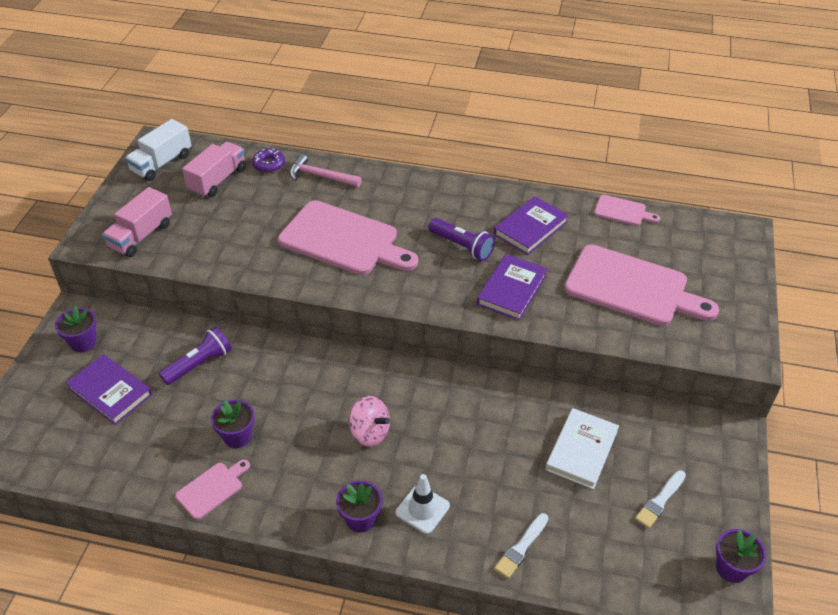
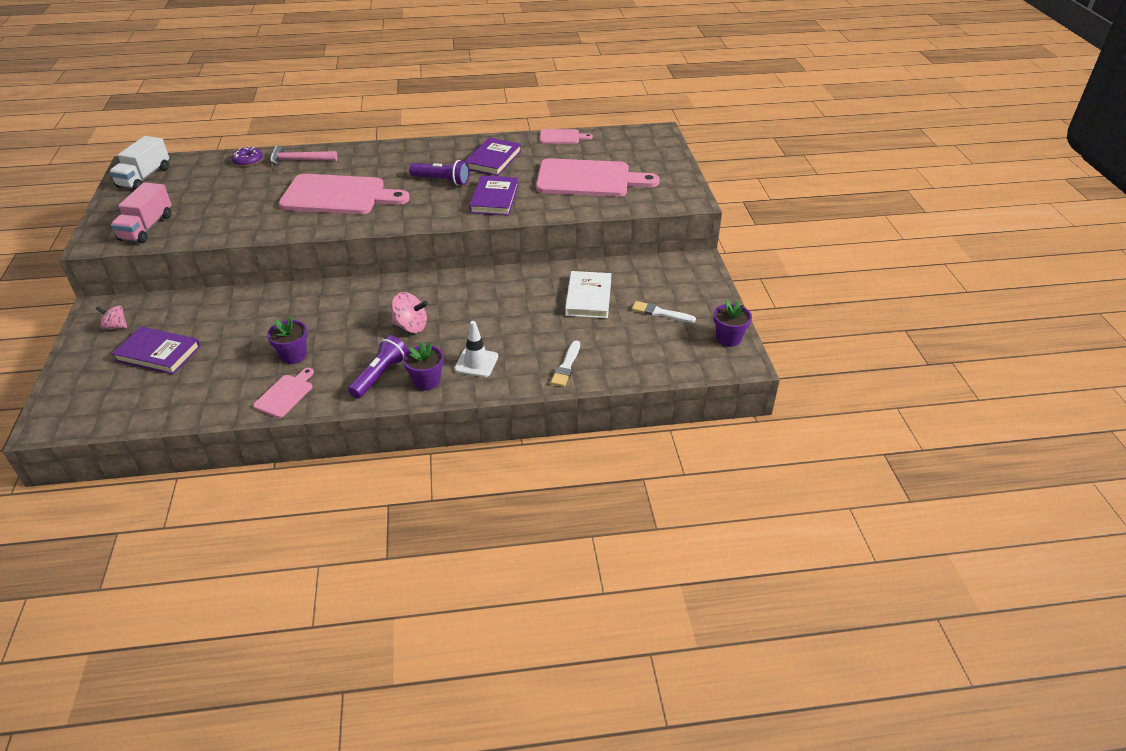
camera: 20 degrees left, 5 degrees down
purple flower pot [55,306,97,352] -> pink spinning top [96,305,127,329]
purple flashlight [159,327,232,385] -> purple flashlight moved to [348,335,408,398]
pink truck [182,142,246,197] -> none
white brush [635,470,686,528] -> white brush turned 90 degrees clockwise [632,301,696,323]

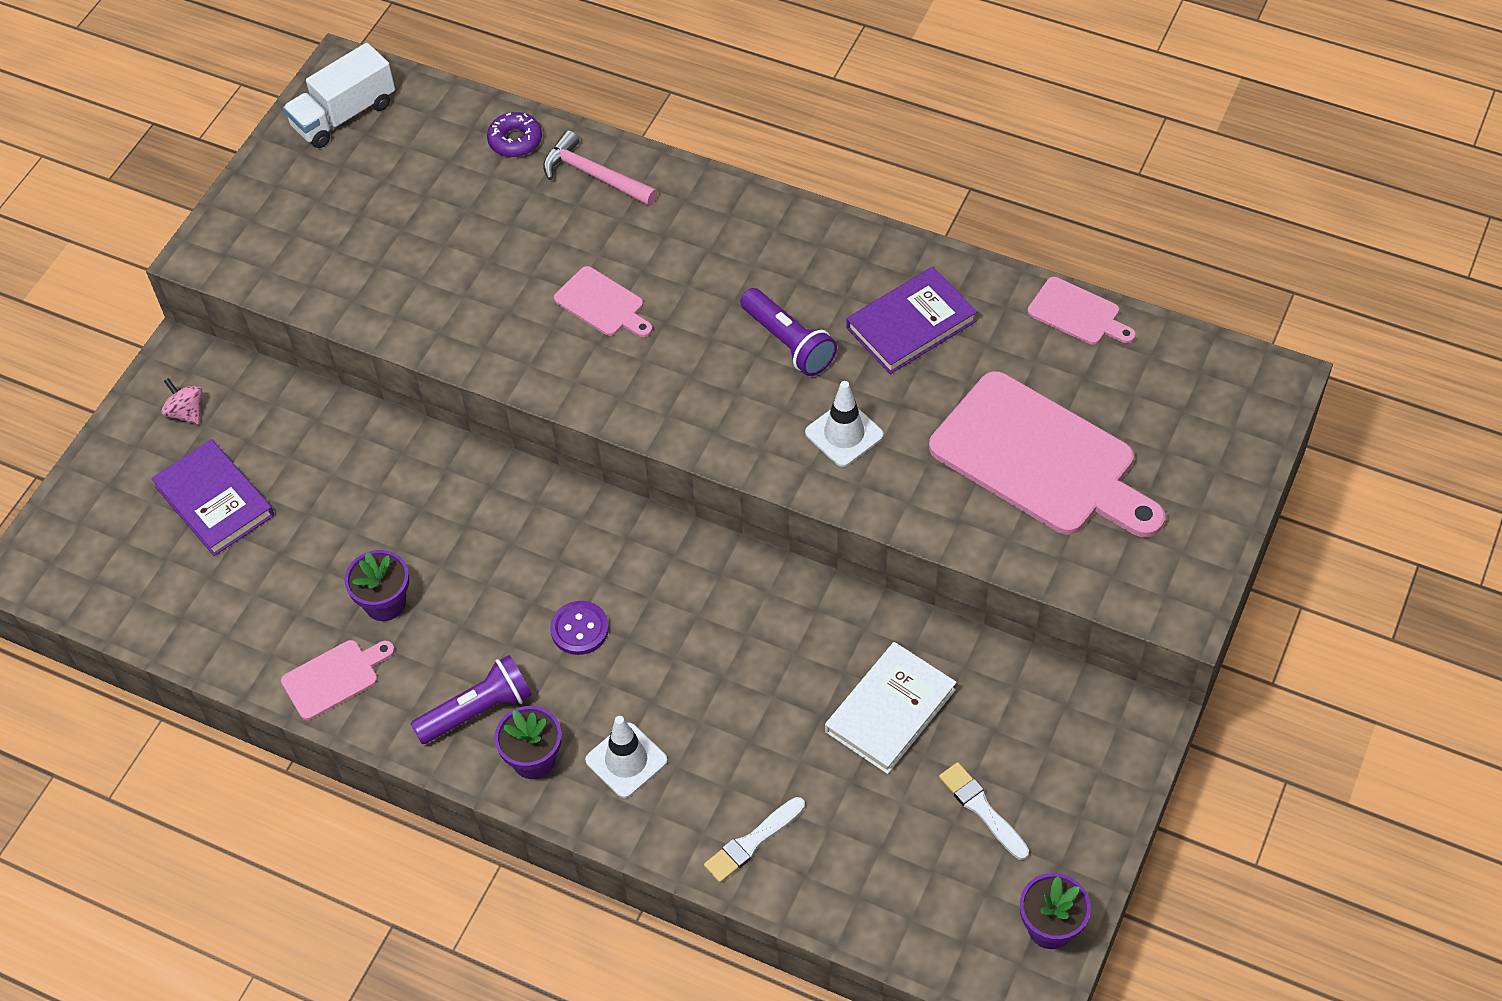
camera: 35 degrees right, 15 degrees up
pink truck [111,182,172,243] -> none
pink cutting board [279,174,410,214] -> pink cutting board [554,266,652,337], size x0.47
pink spinning top [391,292,428,333] -> purple button [550,601,609,655]
purple book [469,175,519,216] -> white traffic cone [805,381,884,467]

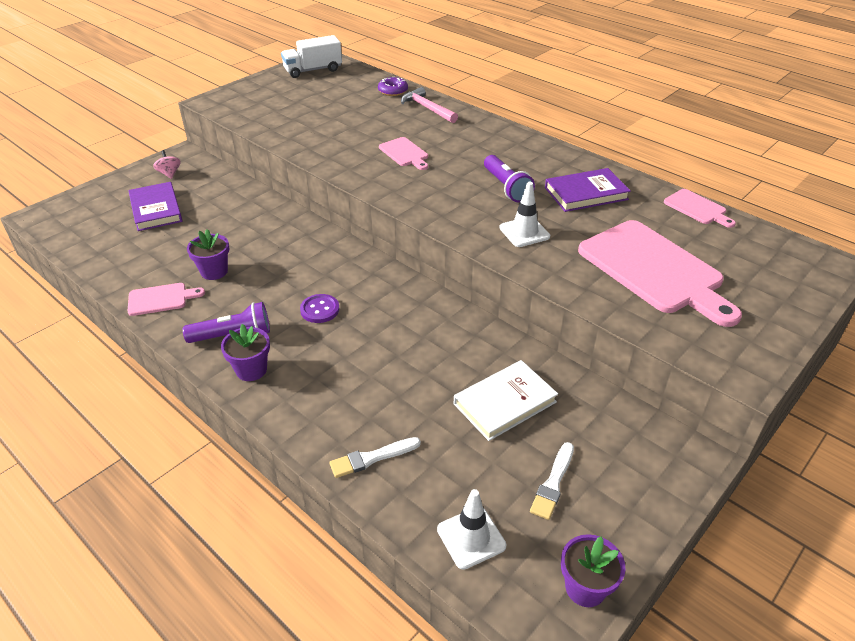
camera: 15 degrees right, 15 degrees down
white traffic cone [585,716,667,798] -> white traffic cone moved to [437,489,506,570]
white brush [939,762,1029,860] -> white brush turned 135 degrees counterclockwise [530,442,574,520]

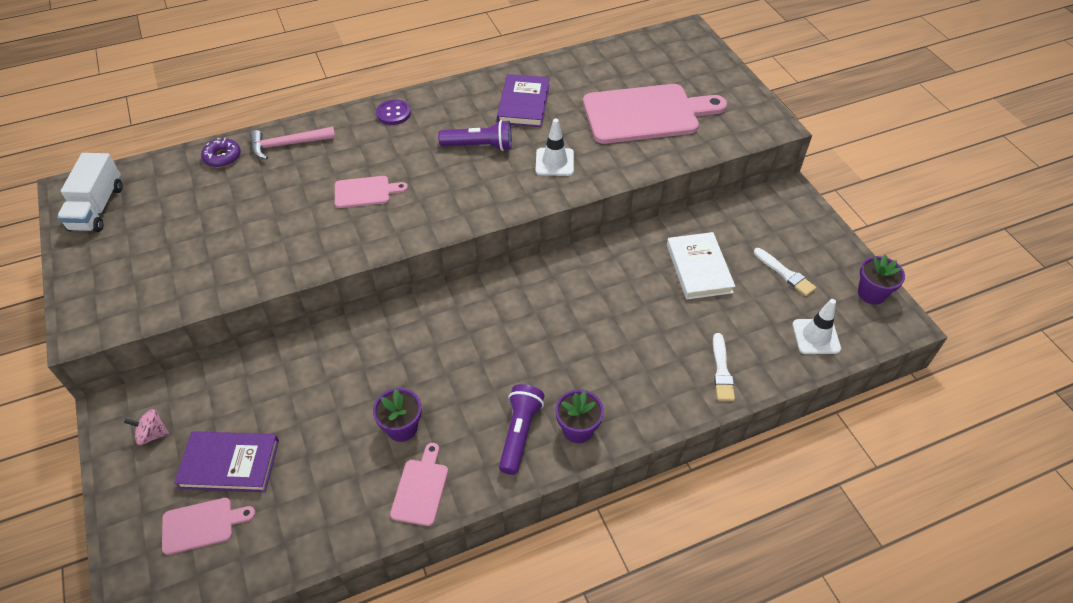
camera: 65 degrees left, 10 degrees up
purple button [300,294,339,323] -> purple button moved to [376,100,411,125]
pink cutting board [664,189,736,228] -> pink cutting board moved to [162,498,256,555]

